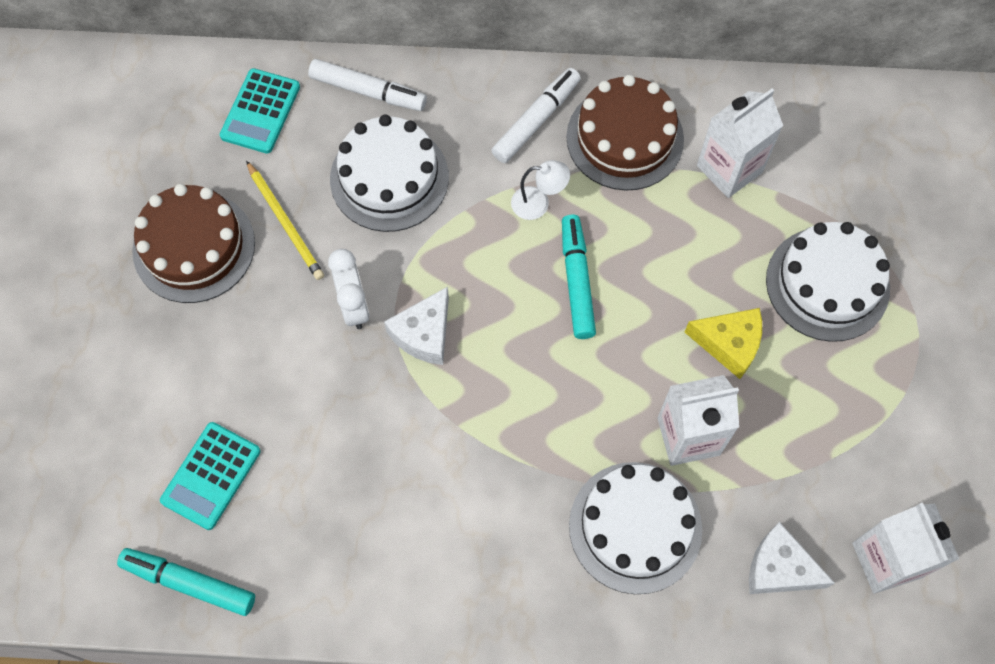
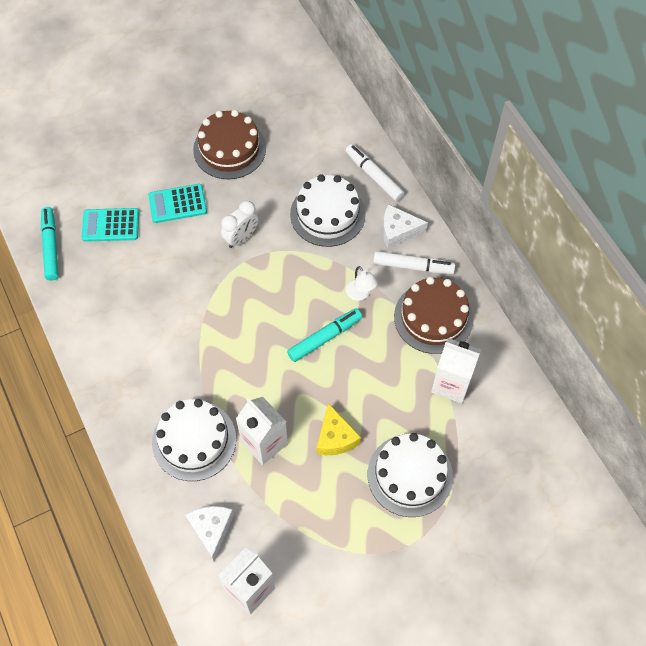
camera: 60 degrees right, 5 degrees down
turquoise calculator [220,68,300,154] -> turquoise calculator moved to [148,184,207,223]
yellow pencil [246,160,324,280] -> none
white marker [308,59,427,111] -> white marker turned 150 degrees clockwise [345,144,404,201]
white cheese [384,287,449,365] -> white cheese moved to [383,204,428,248]

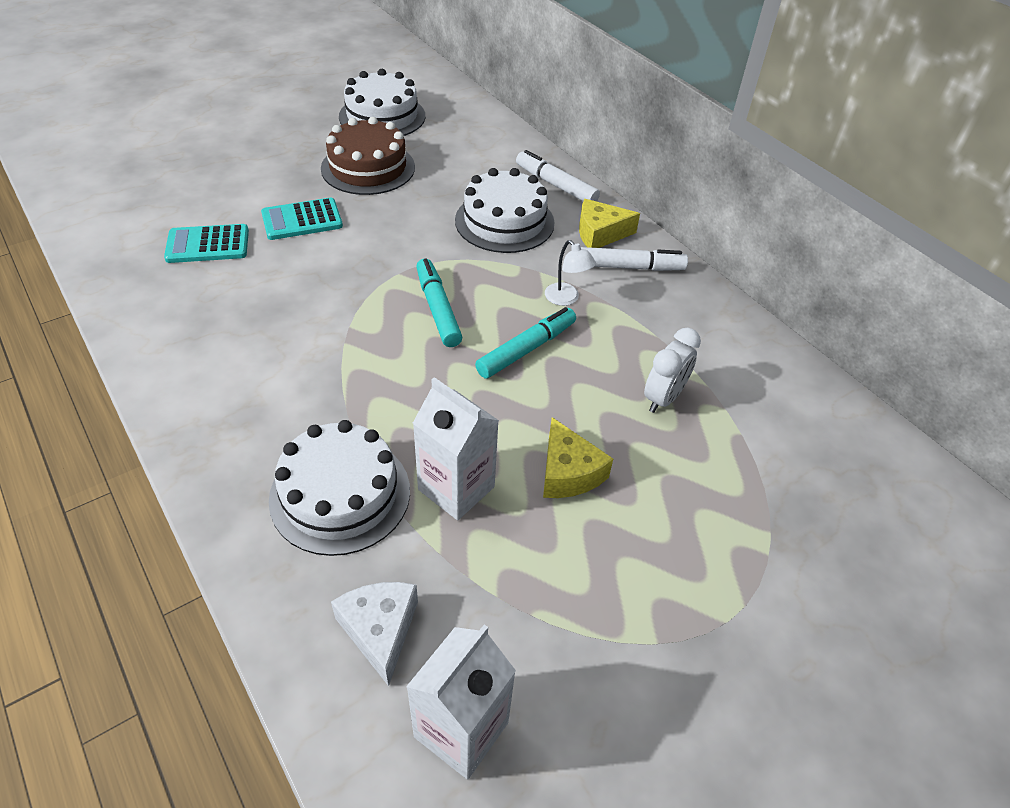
camera: 10 degrees left, 15 degrees down
turquoise marker [41,207,59,280] -> turquoise marker moved to [416,259,462,347]
white clock [221,201,259,248] -> white clock moved to [644,328,701,413]
white cake [368,433,453,517] -> white cake moved to [339,69,425,136]
white cheese [383,204,428,248] -> yellow cheese [579,199,640,248]
brown cake [394,277,474,354] -> none
white carton [431,338,481,403] -> none

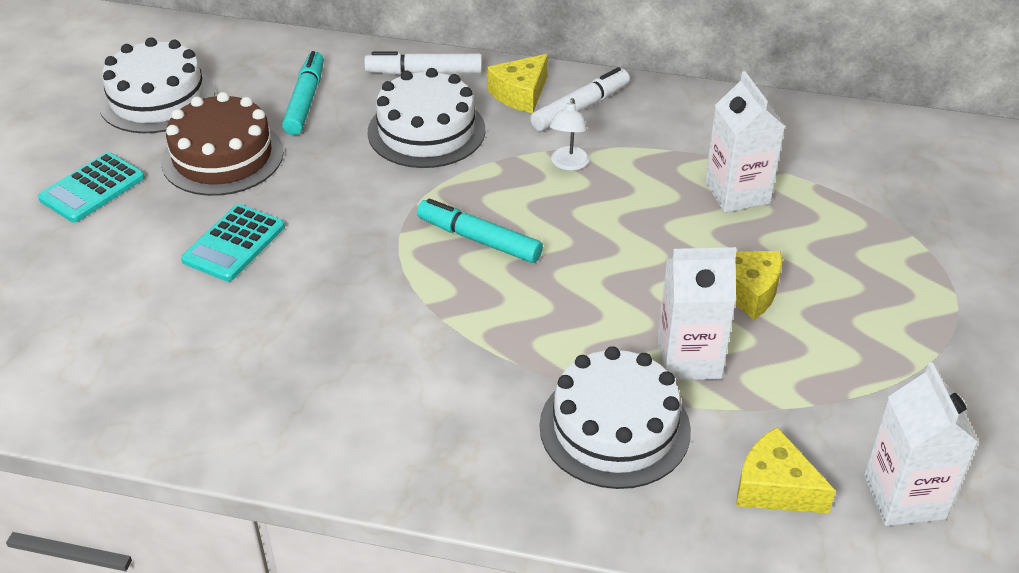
camera: 40 degrees left, 5 degrees down
turquoise calculator [164,224,249,263] -> turquoise calculator moved to [38,152,145,223]
white cheese [331,582,418,686] -> yellow cheese [736,427,836,514]
turquoise marker [475,307,576,379] -> turquoise marker moved to [282,51,324,135]
white lamp [545,240,596,306] -> white lamp turned 90 degrees clockwise [550,98,589,171]
white clock [644,328,701,413] -> white carton [705,71,785,213]

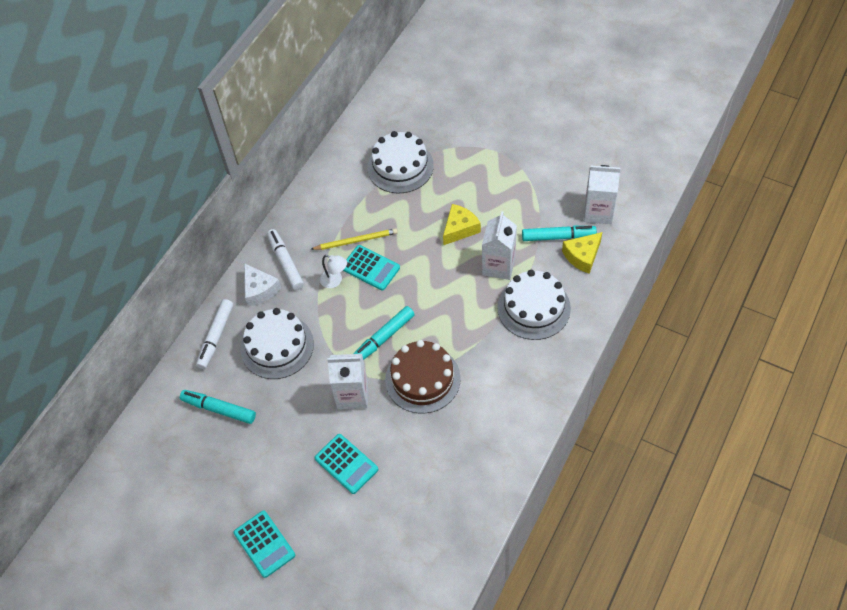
camera: 70 degrees left, 15 degrees up
white cake [98,37,215,133] -> white cake moved to [367,131,434,193]
brown cake [161,92,284,196] -> brown cake moved to [385,340,461,414]
yellow cheese [487,54,548,113] -> white cheese [244,263,281,307]
white carton [705,71,785,213] -> white carton moved to [327,354,368,409]
none -> yellow pencil [310,228,398,250]
none -> turquoise calculator [343,245,400,290]
none -> turquoise marker [522,226,597,241]

